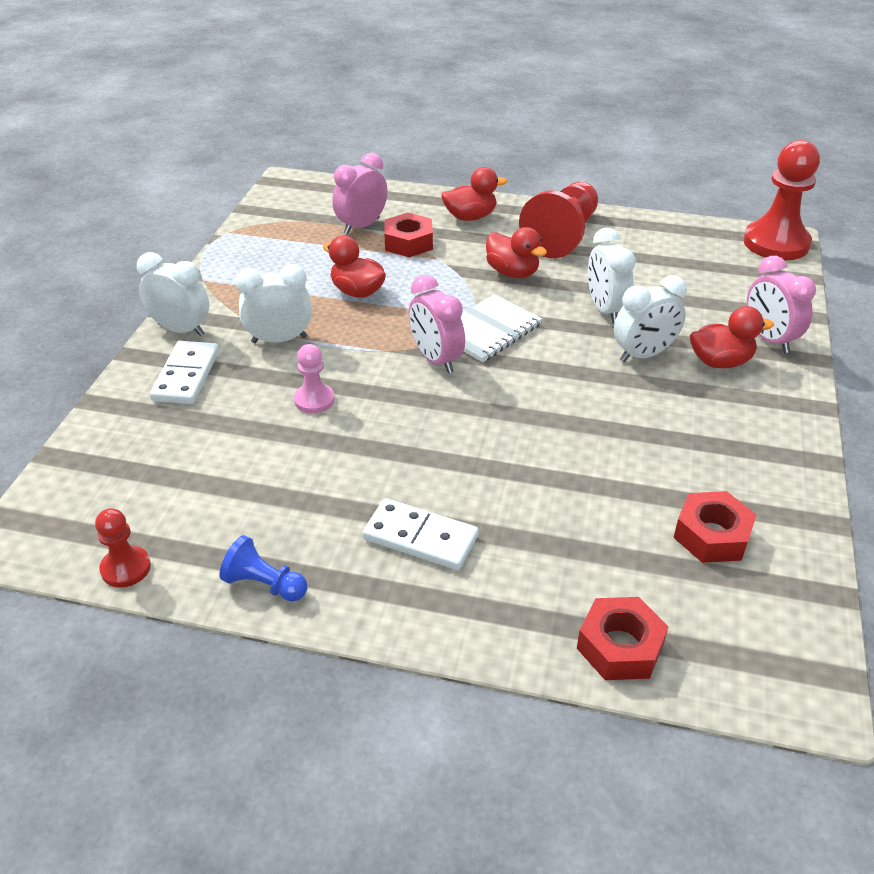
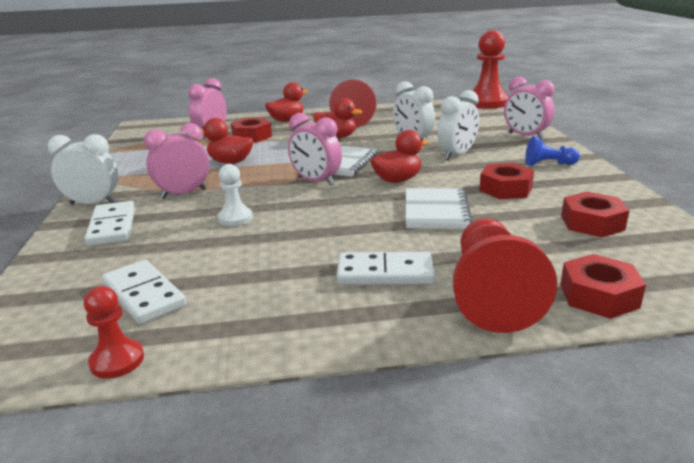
camera: 20 degrees left, 15 degrees down
blue pawn [219,535,307,602] -> blue pawn moved to [525,136,580,166]
white clock [236,264,312,343] -> pink clock [144,123,209,199]
pink pawn [294,344,335,413] -> white pawn [218,164,253,226]
red duck [690,306,774,368] -> red duck moved to [370,130,429,183]
none -> white domino [102,260,186,324]
none -> white notebook [406,188,472,229]
none -> red pawn [453,218,557,333]
none -> red nut [479,163,534,199]

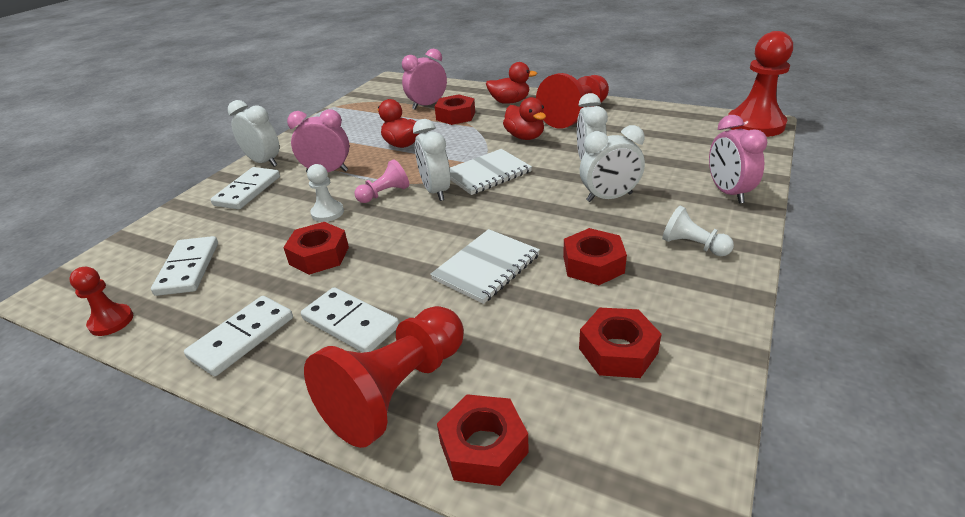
camera: 35 degrees right, 10 degrees up
pink clock [288,113,342,186] -> white clock [413,119,450,201]
red duck [370,130,429,183] -> none
blue pawn [525,136,580,166] -> white pawn [662,206,734,256]
none -> white domino [184,296,293,376]
none -> red nut [283,222,349,275]
none -> pink pawn [355,159,409,203]

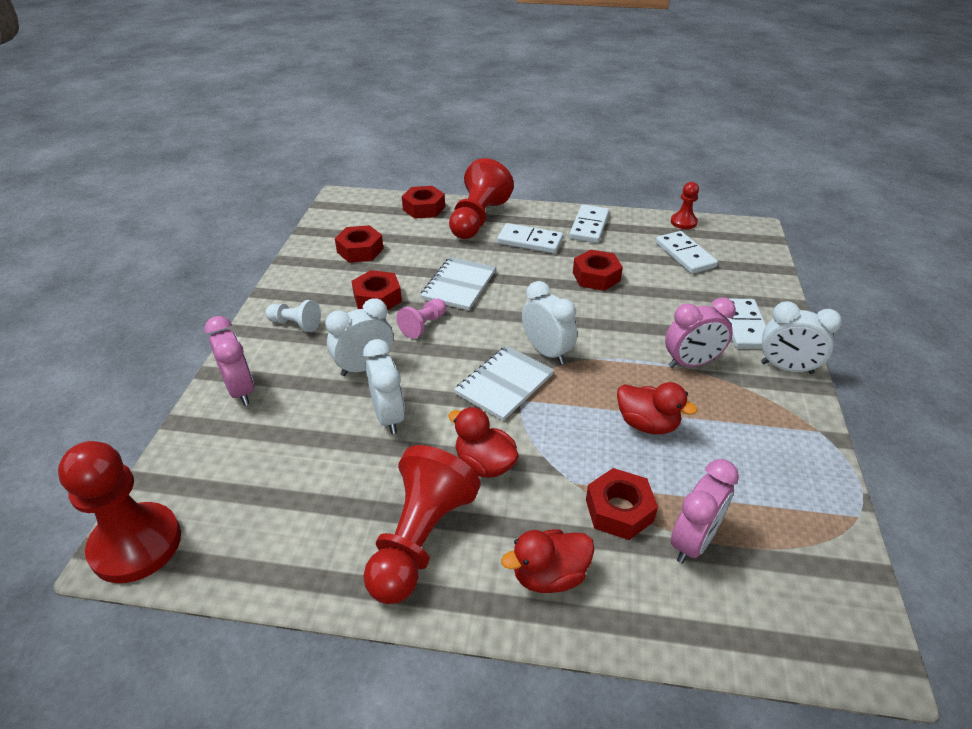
camera: 160 degrees right, 5 degrees up
white pawn [307,164,344,222] -> none
pink pawn [355,159,409,203] -> pink pawn moved to [397,299,446,339]

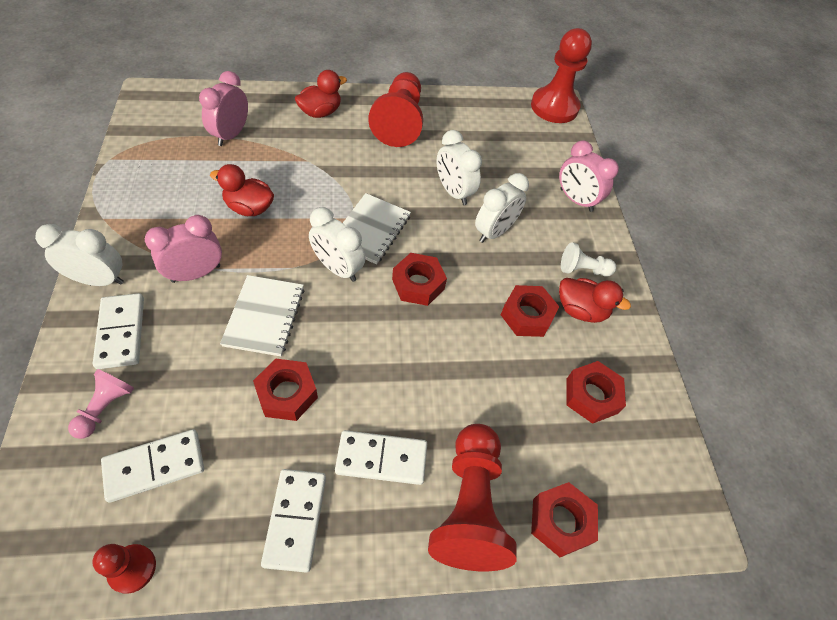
camera: 160 degrees right, 15 degrees up
pink pawn [397,299,446,339] -> pink pawn moved to [68,369,134,439]
white notebook [420,257,496,310] -> white notebook moved to [220,275,305,356]
red duck [448,407,519,478] -> red duck moved to [559,278,631,323]
red nut [586,468,658,540] -> red nut moved to [392,253,447,306]
white domino [656,231,718,274] -> white domino turned 75 degrees counterclockwise [101,429,204,503]

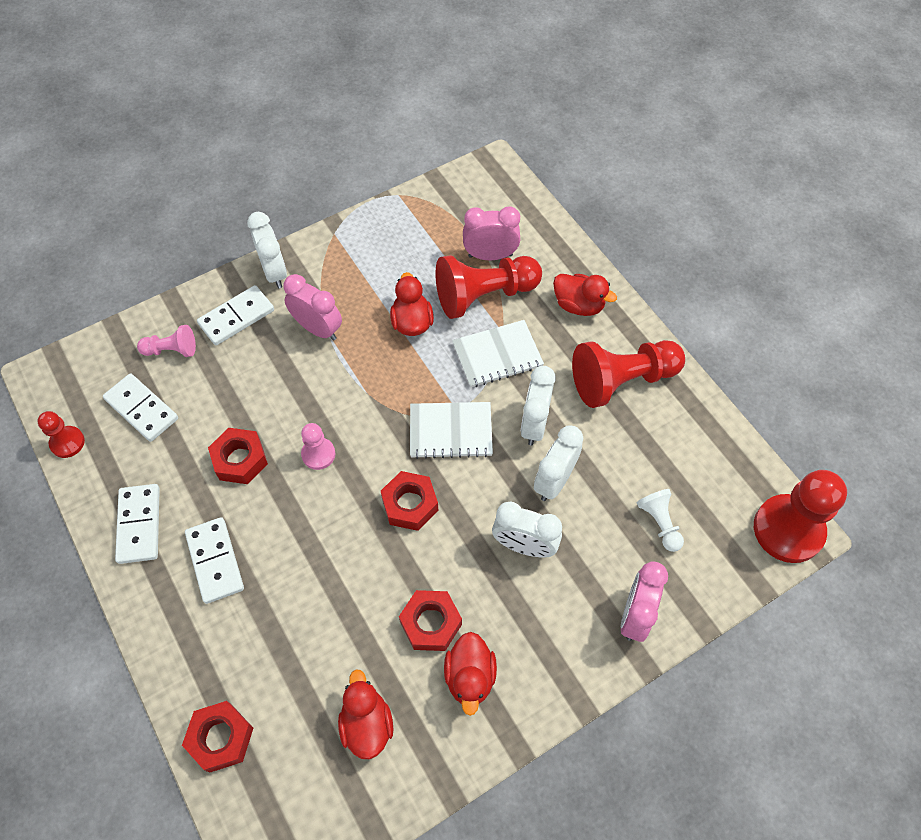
camera: 70 degrees right, 5 degrees up
white notebook [220,275,305,356] -> white notebook moved to [452,320,544,387]
white domino [261,469,326,573] -> white domino turned 75 degrees counterclockwise [115,484,160,564]
white clock [309,207,365,282] -> white clock moved to [521,366,556,445]
red pawn [428,424,517,571] -> red pawn moved to [435,255,542,319]
white pawn [561,242,616,277] -> white pawn moved to [637,489,684,552]
red nut [567,361,626,424] -> red duck [338,669,393,759]
none -> pink pawn [301,423,335,470]

